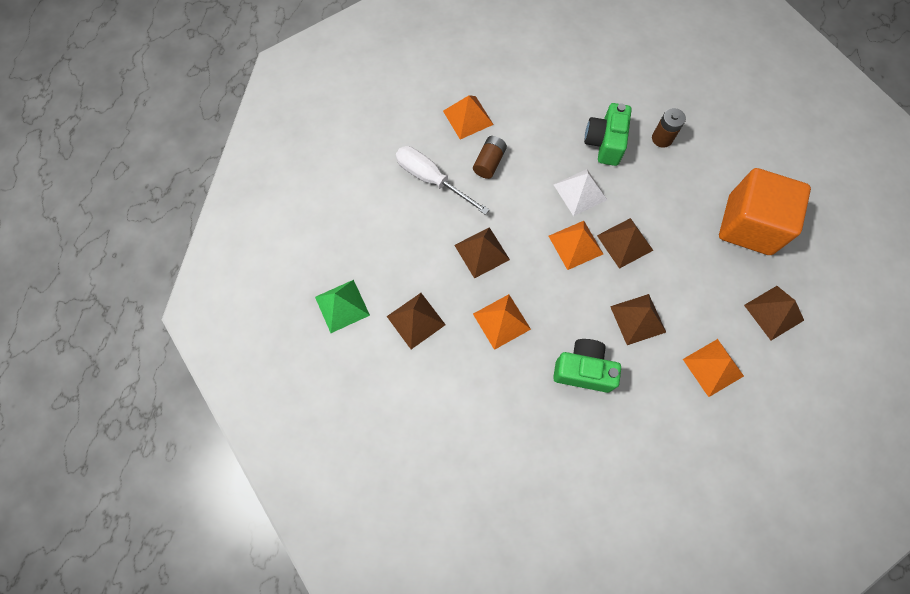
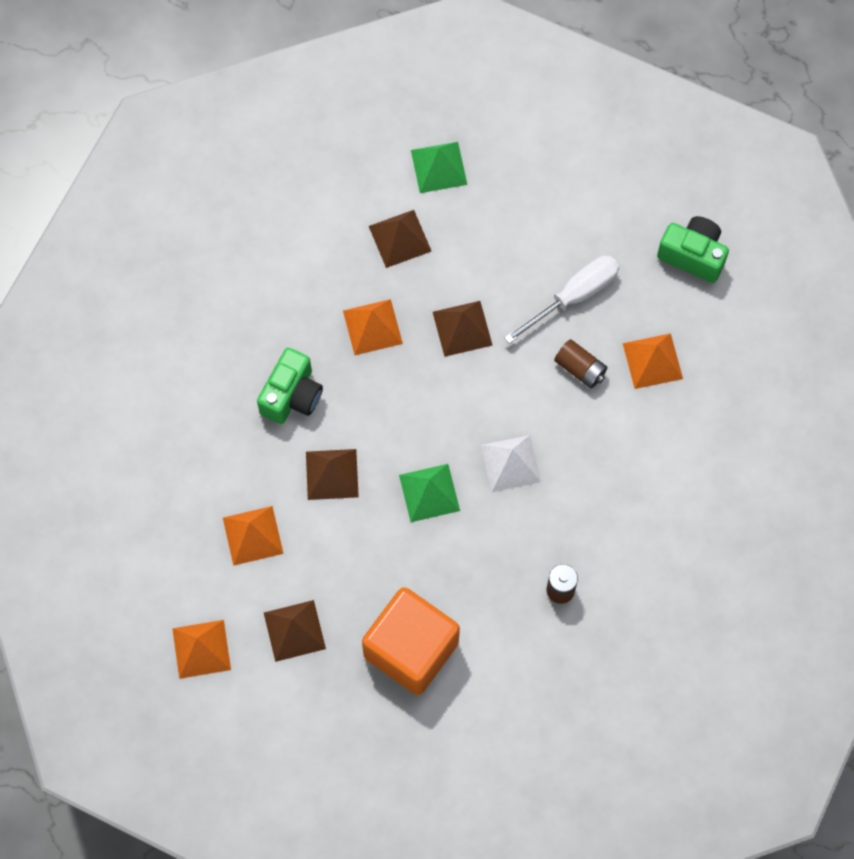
camera: 105 degrees right, 0 degrees up
orange pyramid [549,221,603,270] -> orange pyramid moved to [172,620,231,679]
green camera [584,103,632,166] -> green camera moved to [657,216,729,283]
brown pyramid [597,218,653,269] -> green pyramid [399,464,460,522]

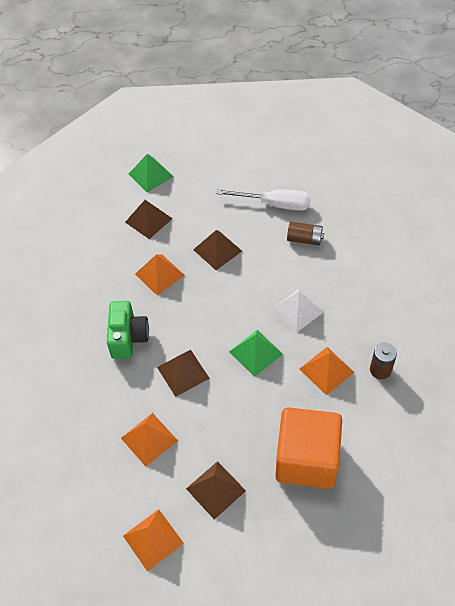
camera: 25 degrees left, 15 degrees down
white screwdriver [504,256,619,344] -> white screwdriver turned 75 degrees clockwise [216,189,311,211]
orange pyramid [623,333,683,389] -> orange pyramid moved to [299,347,354,395]
green camera [657,216,729,283] -> none

